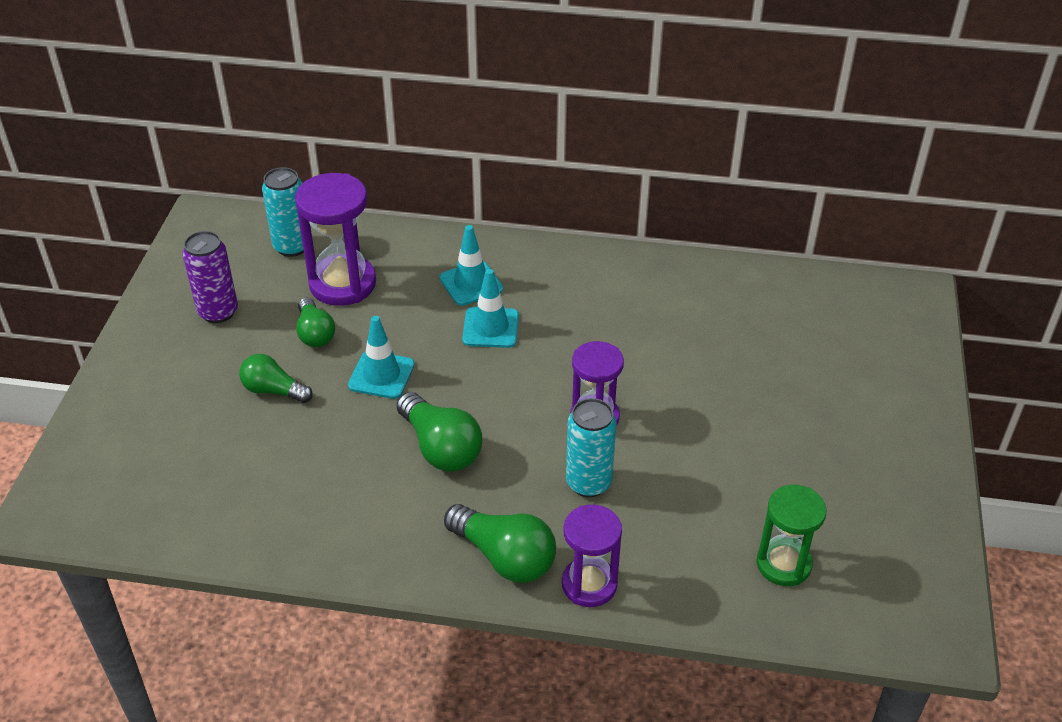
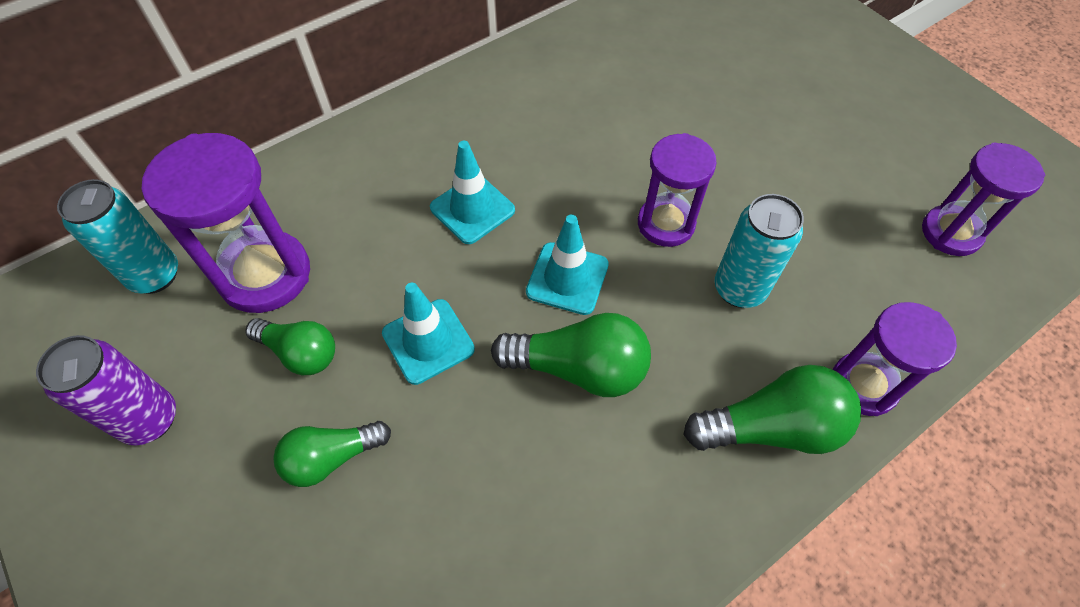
camera: 45 degrees left, 15 degrees up
turquoise traffic cone [439,225,503,306] -> turquoise traffic cone moved to [526,214,609,315]
green hourglass [756,485,827,586] -> purple hourglass [922,143,1045,256]

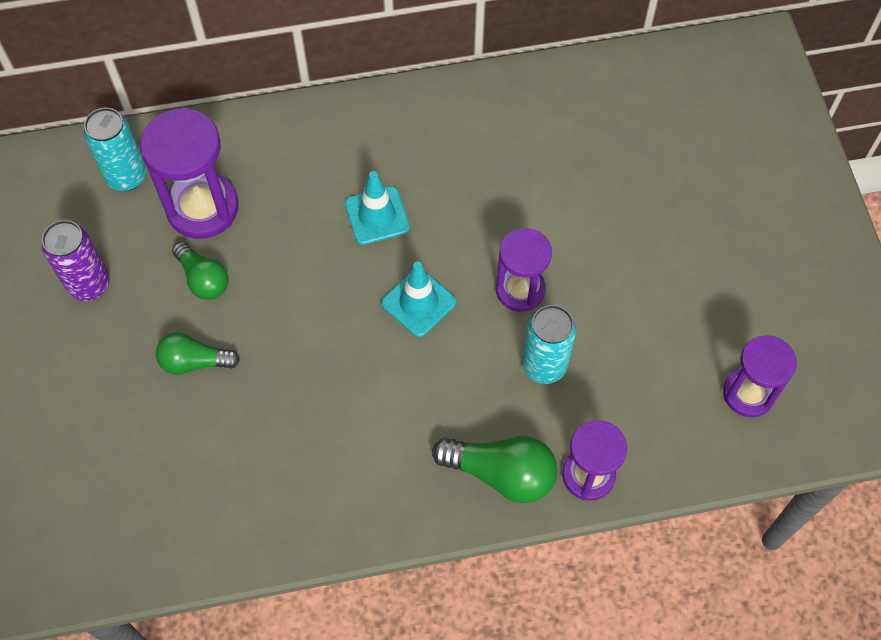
camera: 25 degrees right, 5 degrees up
turquoise traffic cone [382,283,475,385] -> none
green light bulb [491,313,651,397] -> none

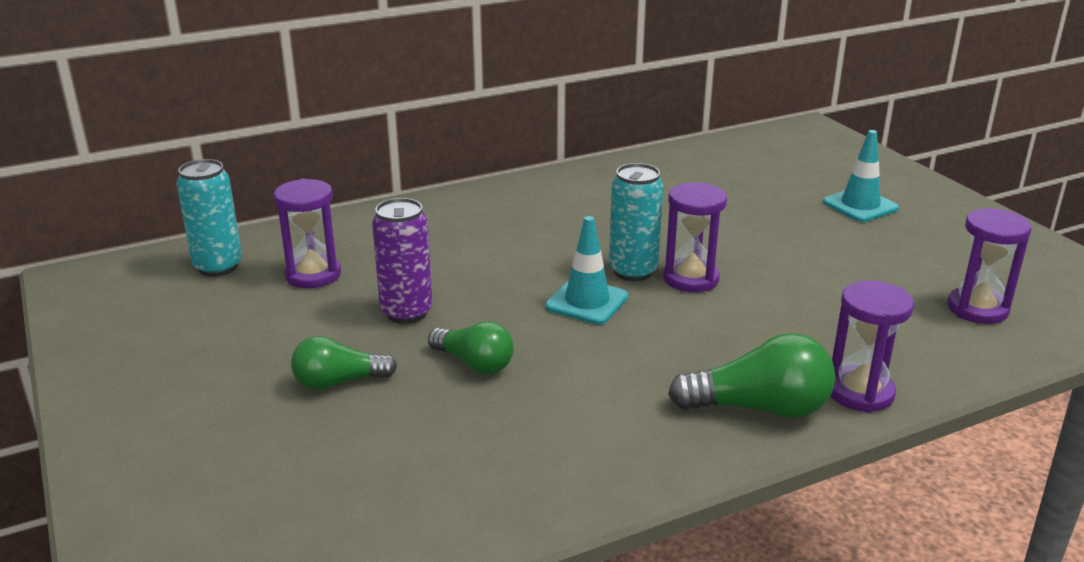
camera: 15 degrees left, 35 degrees down
purple can [42,220,110,301] -> purple can moved to [372,198,433,324]
purple hourglass [140,108,238,239] -> purple hourglass [273,179,341,288], size x0.66
green light bulb [172,242,228,300] -> green light bulb moved to [428,321,514,374]
turquoise traffic cone [345,171,410,245] -> turquoise traffic cone moved to [823,130,899,222]
turquoise can [522,305,576,384] -> turquoise can moved to [609,163,663,281]

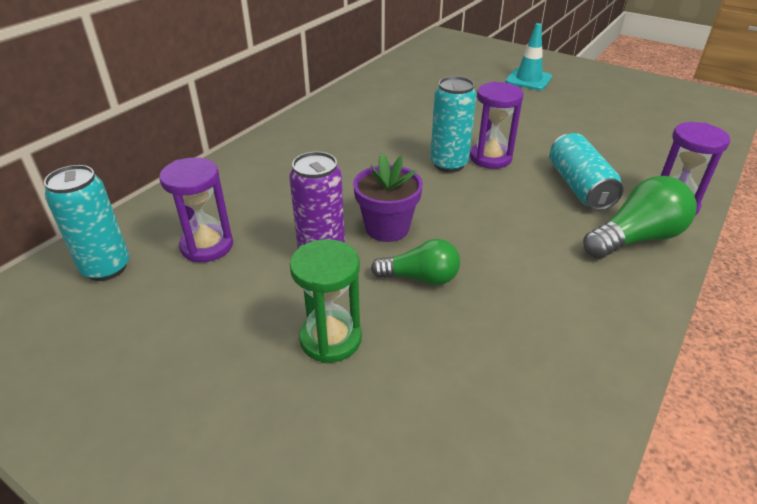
camera: 30 degrees left, 10 degrees up
green light bulb [291,336,397,390] -> green hourglass [290,239,362,363]
turquoise traffic cone [545,216,628,325] -> none
purple hourglass [948,208,1032,324] -> none
none -> purple flower pot [353,154,423,242]
none -> turquoise can [549,133,624,211]

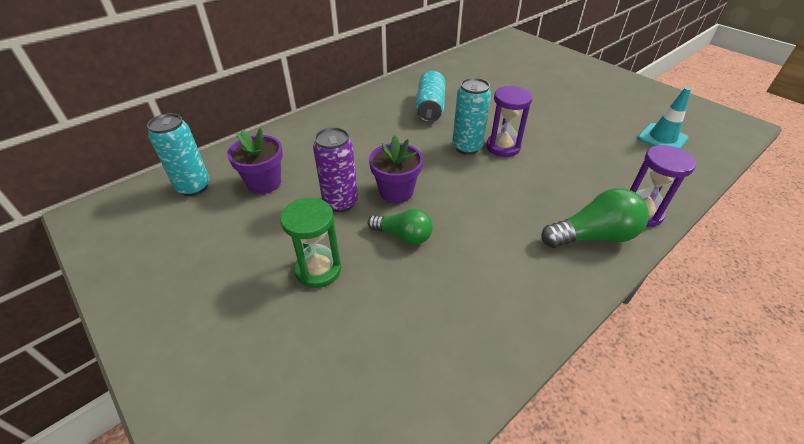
camera: 15 degrees right, 5 degrees up
purple hourglass [159,157,233,262] -> purple flower pot [227,128,283,194]
turquoise traffic cone [505,23,552,90] -> turquoise traffic cone moved to [637,87,691,148]
turquoise can [549,133,624,211] -> turquoise can moved to [415,71,446,122]

